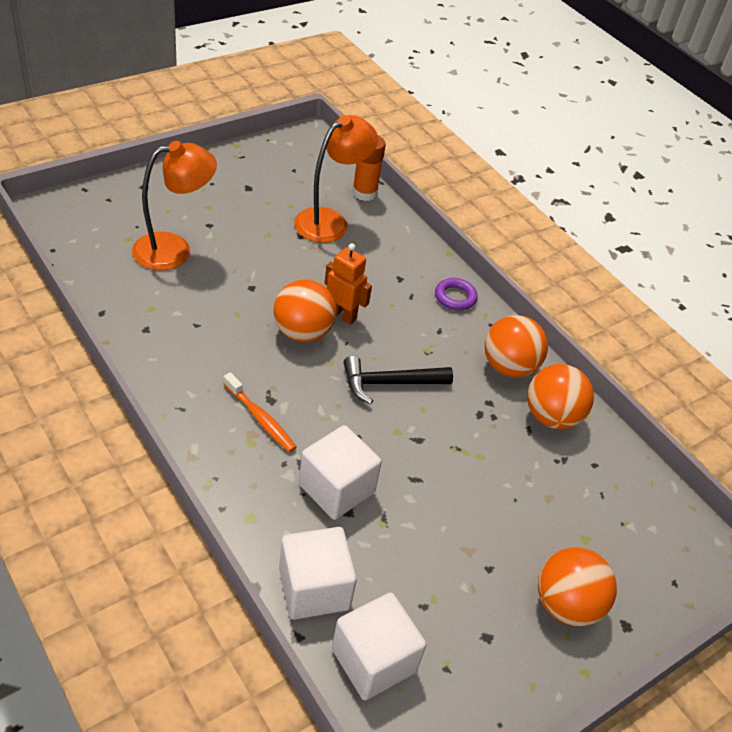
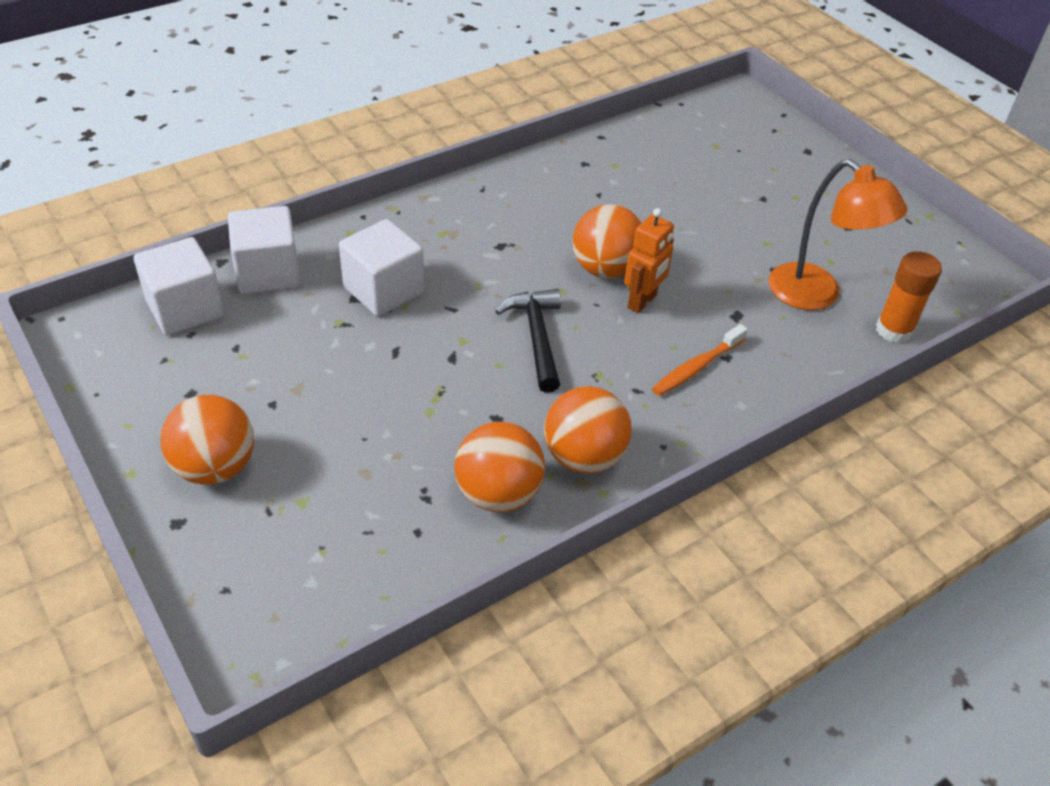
camera: 95 degrees right, 0 degrees up
orange lamp [132,141,217,271] -> none
orange toothbrush [223,372,296,452] -> orange toothbrush moved to [652,324,748,396]
purple ring [435,278,478,311] -> none

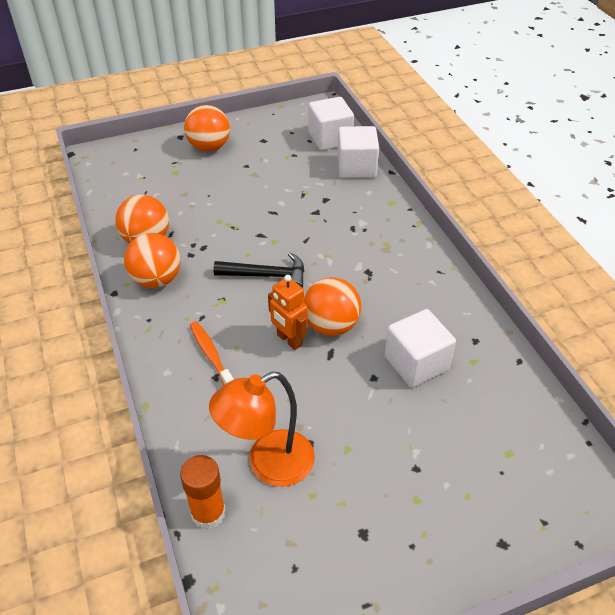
camera: 105 degrees right, 0 degrees up
white cube [339,219,424,316] -> white cube moved to [385,309,456,388]

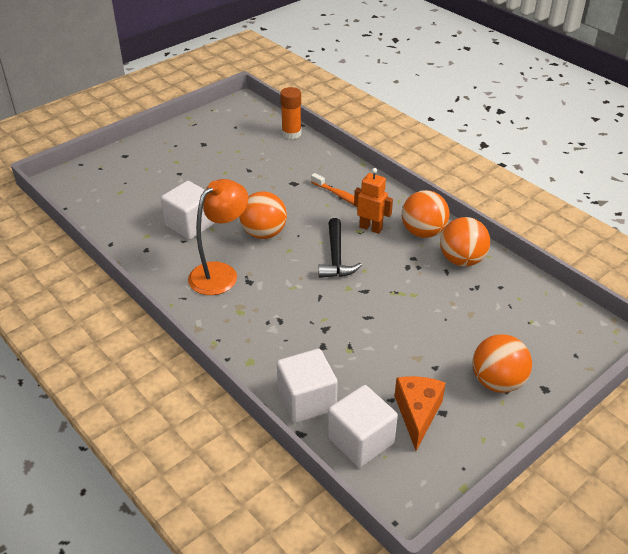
camera: 160 degrees right, 5 degrees down
orange lamp [209,372,315,487] -> orange lamp moved to [188,179,249,295]
black hammer [213,253,304,288] -> black hammer turned 75 degrees counterclockwise [318,218,362,278]
orange robot [268,275,307,350] -> orange robot moved to [354,168,393,234]
none -> orange cheese [395,376,446,451]

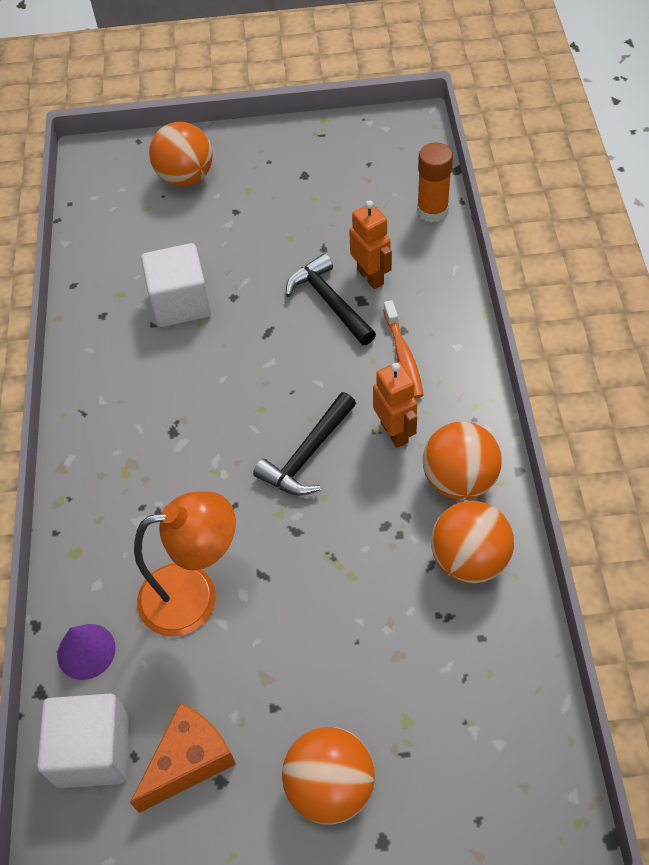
camera: 40 degrees right, 15 degrees up
orange lamp [188,179,249,295] -> orange lamp moved to [134,491,236,637]
orange ball [239,191,287,239] -> orange ball moved to [149,122,213,187]
white cube [277,349,338,423] -> purple cone [57,624,116,680]
none -> black hammer [286,253,376,345]
none -> orange robot [349,200,392,289]

